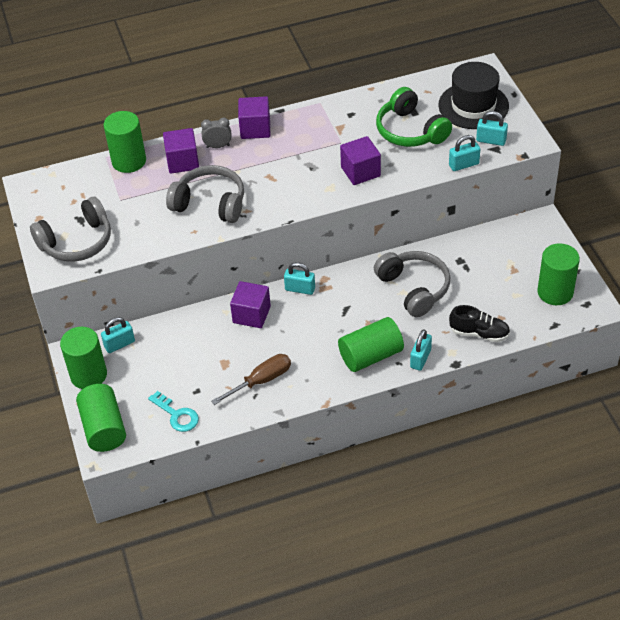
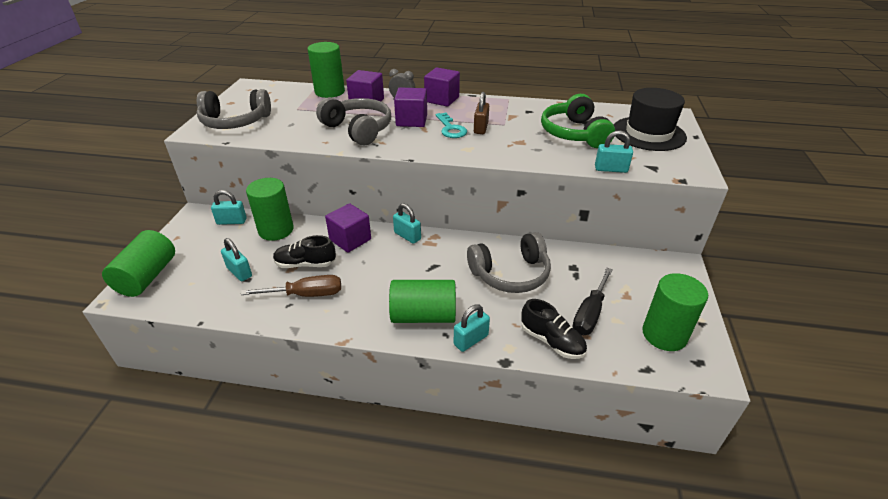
camera: 25 degrees right, 10 degrees down
green cylinder [60,327,107,389] -> green cylinder moved to [246,178,294,241]
turquoise key [148,391,199,432] -> turquoise key moved to [435,113,467,138]
purple cube [340,136,381,185] -> purple cube moved to [394,87,427,127]
grey headphones [374,251,450,317] -> grey headphones turned 75 degrees clockwise [467,232,551,293]
turquoise padlock [476,111,508,146] -> turquoise padlock moved to [221,238,252,281]
none -> black shoe [273,235,336,268]
none -> brown padlock [474,92,489,134]
none -> black screwdriver [573,268,613,335]

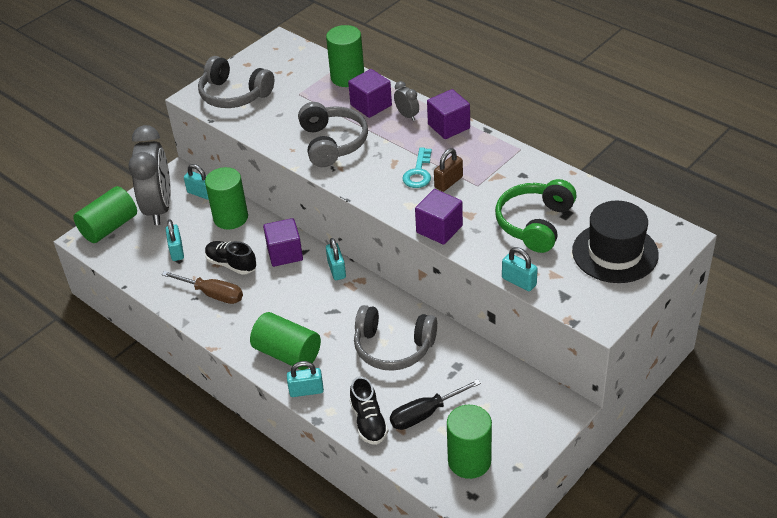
camera: 35 degrees right, 5 degrees up
purple cube [394,87,427,127] -> purple cube moved to [415,189,463,245]
none -> grey clock [129,125,171,225]

